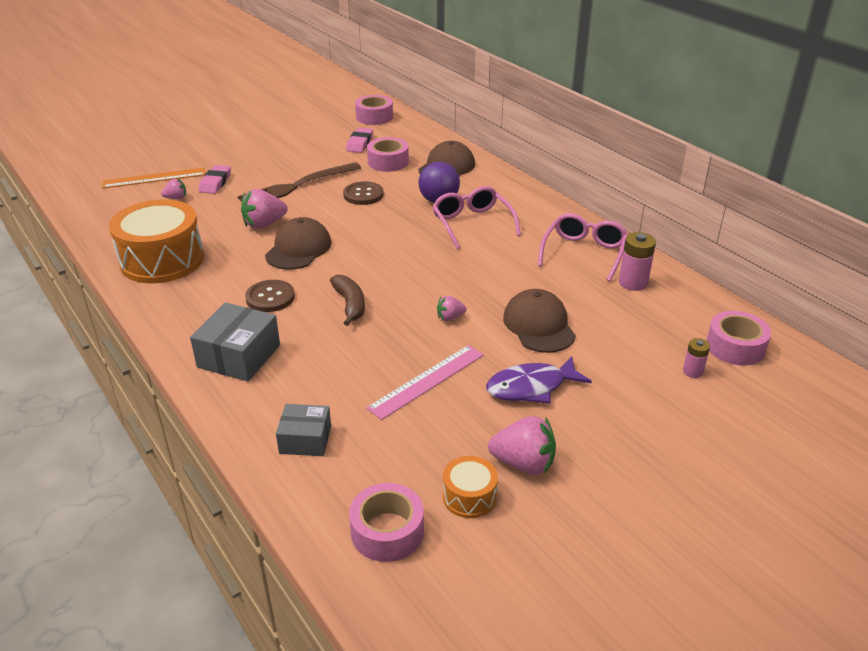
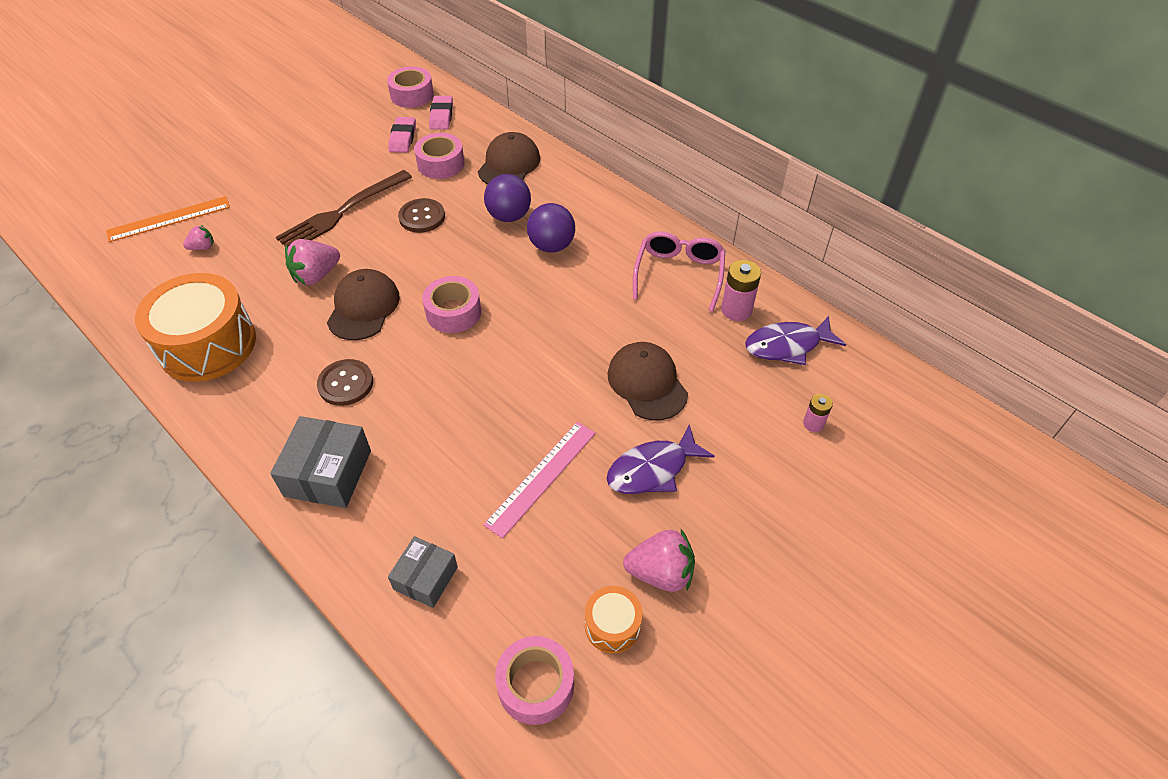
camera: 10 degrees left, 15 degrees up
pink eraser [199,165,231,194] -> pink eraser moved to [429,96,453,130]
grey box [276,404,331,456] -> grey box turned 60 degrees counterclockwise [388,536,458,608]
brown banana [330,275,365,326] -> none
pink glasses [432,186,521,249] -> purple ball [527,203,575,253]
pink strawberry [437,295,467,321] -> none
pink tape [706,311,771,365] -> pink tape moved to [422,276,481,333]
none -> purple fish [745,316,846,365]

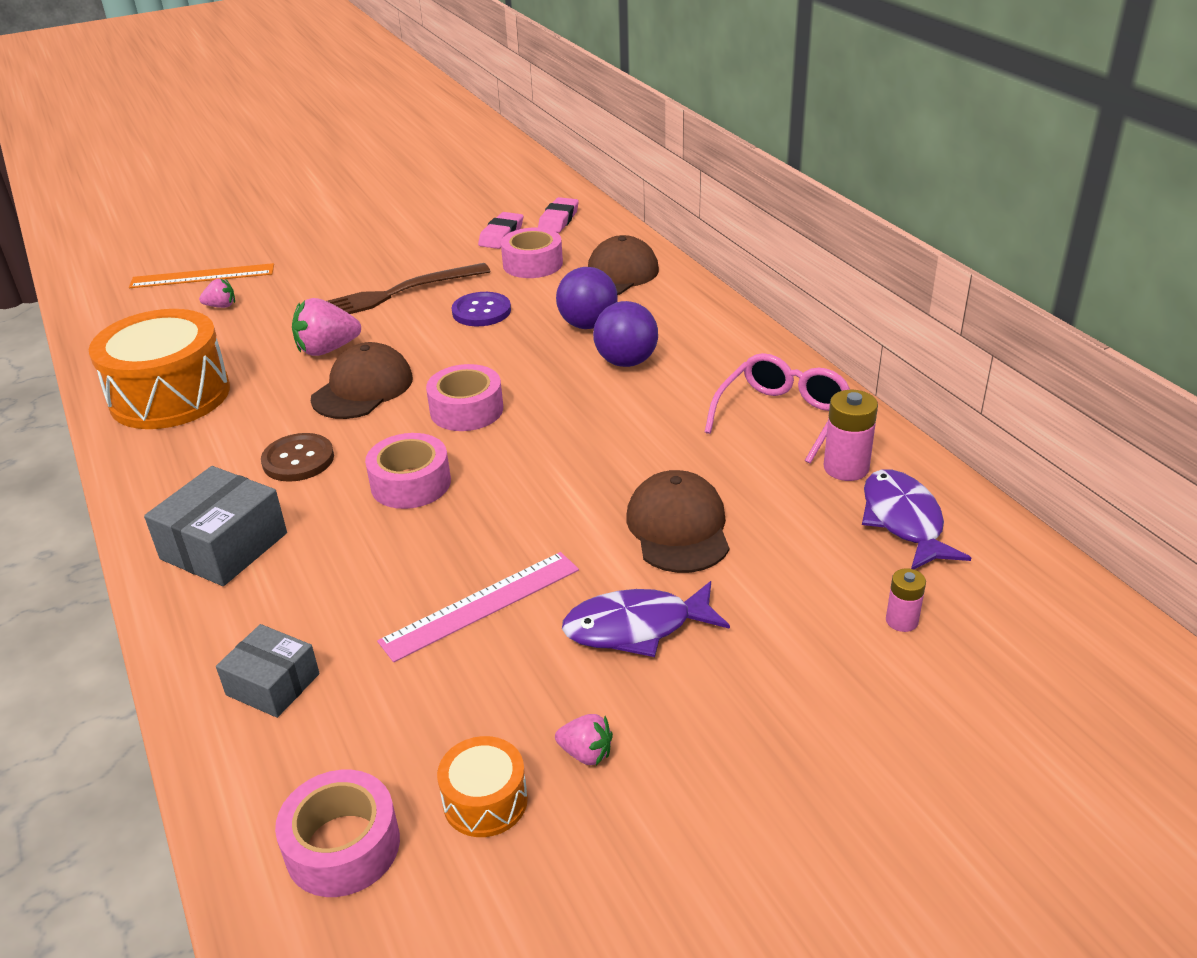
camera: 20 degrees right, 15 degrees down
pink tape [387,67,434,108] -> pink tape moved to [365,433,451,509]
grey box [388,536,458,608] -> grey box turned 75 degrees clockwise [216,624,320,718]
brown button [398,198,445,233] -> purple button [452,292,511,326]
pink strawberry [623,529,695,592] -> pink strawberry [555,714,613,765], size x0.55
purple fish [745,316,846,365] -> purple fish turned 75 degrees clockwise [862,469,971,569]

